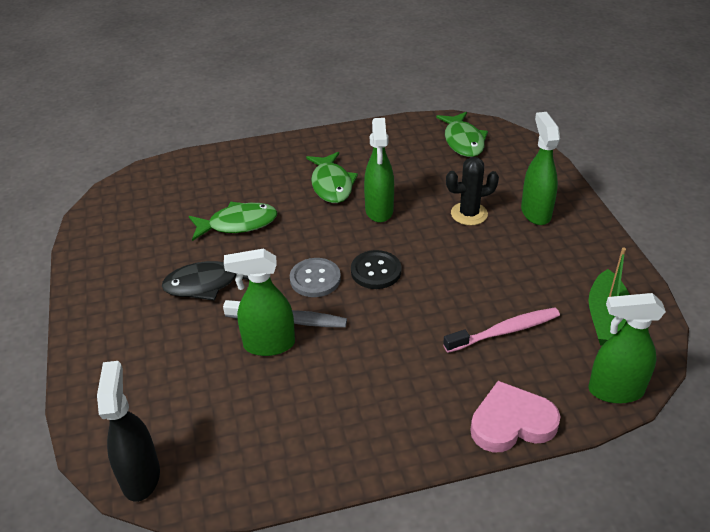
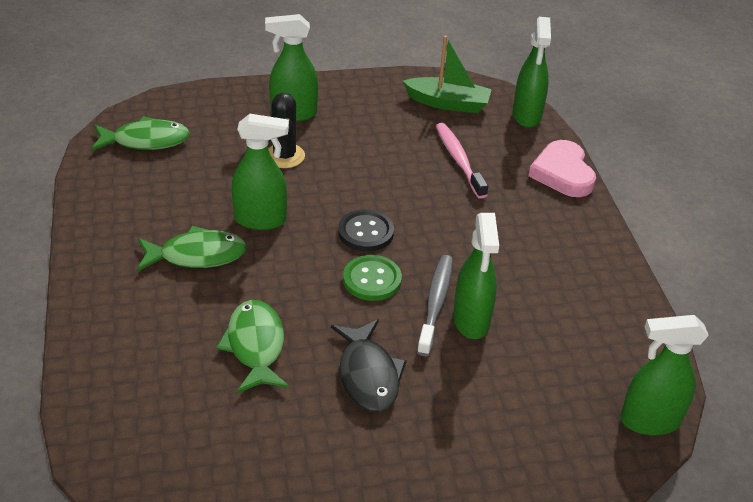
camera: 90 degrees left, 0 degrees up
black spray bottle [97,361,160,502] -> green spray bottle [620,315,709,435]
grey button [290,258,341,297] -> green button [343,255,402,301]

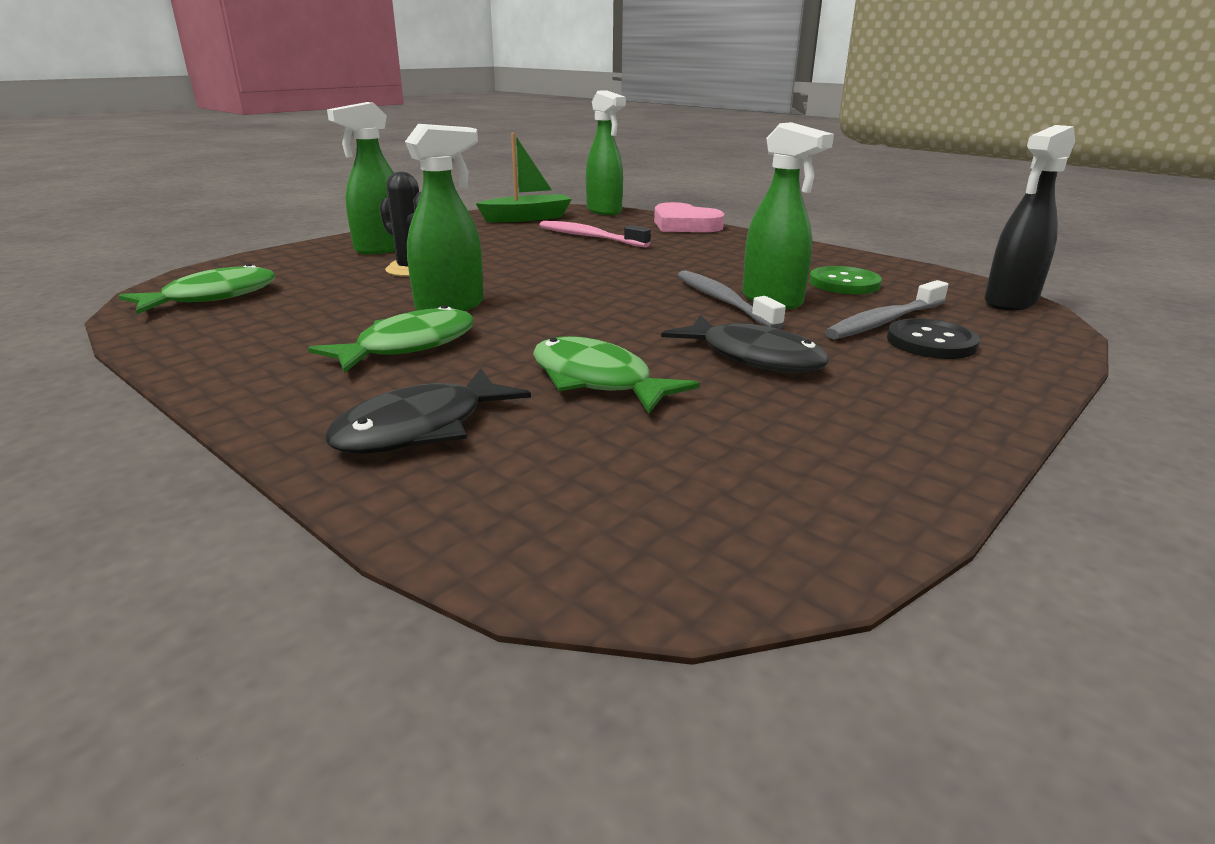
camera: 35 degrees left, 15 degrees down
black button [338,209,394,251] -> black button moved to [887,318,980,359]
green button [343,255,402,301] -> green button moved to [809,266,882,294]
green spray bottle [620,315,709,435] -> black spray bottle [984,125,1075,311]
none -> black fish [324,368,531,454]
none -> grey toothbrush [825,280,948,339]

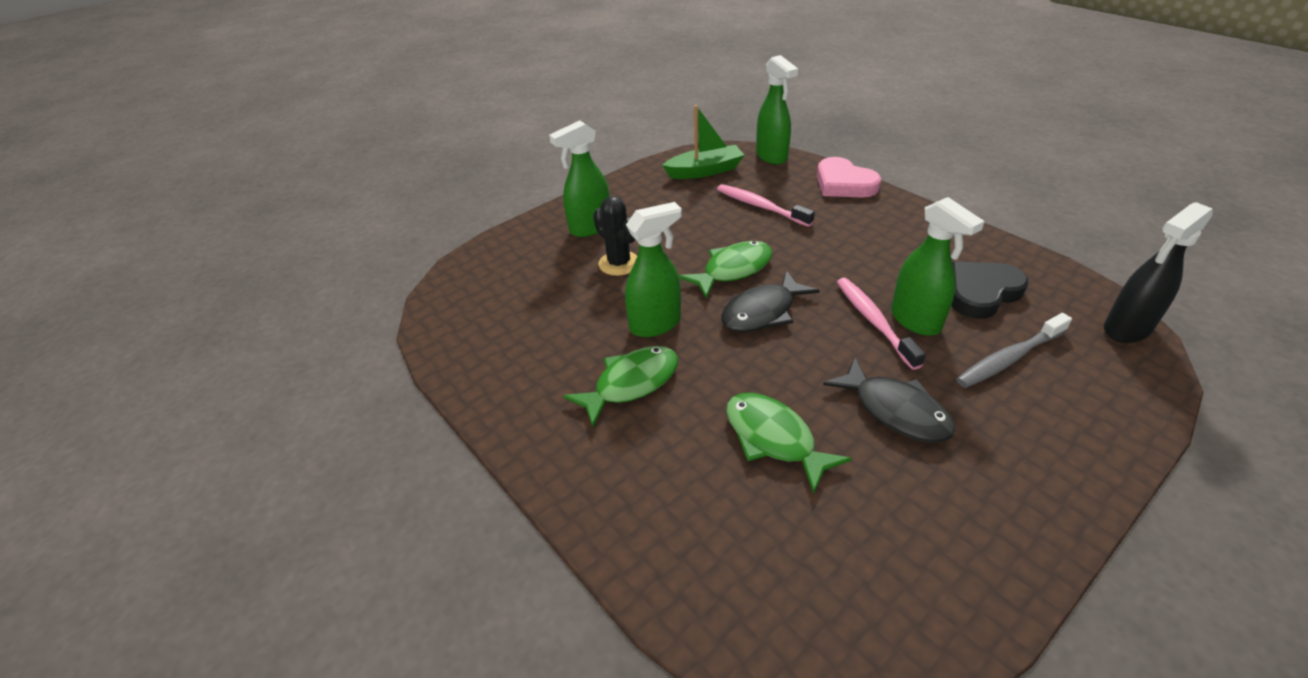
camera: 10 degrees right, 15 degrees up
green fish [119,263,276,314] -> green fish moved to [679,241,773,299]
black fish [324,368,531,454] -> black fish moved to [721,270,820,332]
grey toothbrush [677,270,786,329] -> pink toothbrush [837,278,926,370]
green button [809,266,882,294] -> black heart [951,262,1028,319]
black button [887,318,980,359] -> none

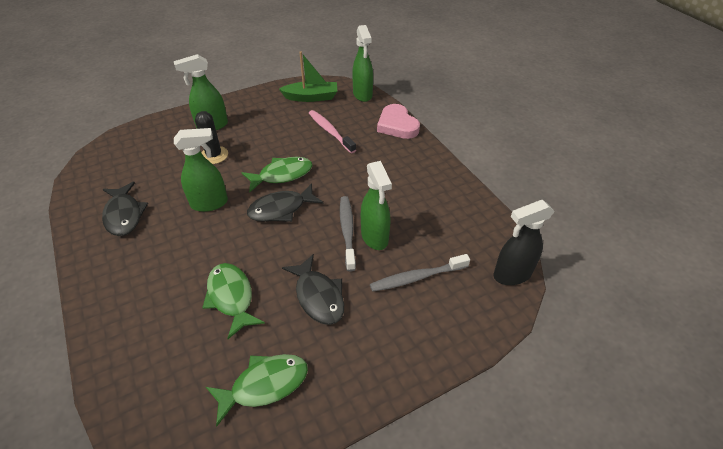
camera: 10 degrees right, 5 degrees up
green fish [563,346,678,427] -> green fish moved to [206,354,308,427]
pink toothbrush [837,278,926,370] -> grey toothbrush [340,196,356,271]
black heart [951,262,1028,319] -> none
none -> black fish [102,182,148,236]

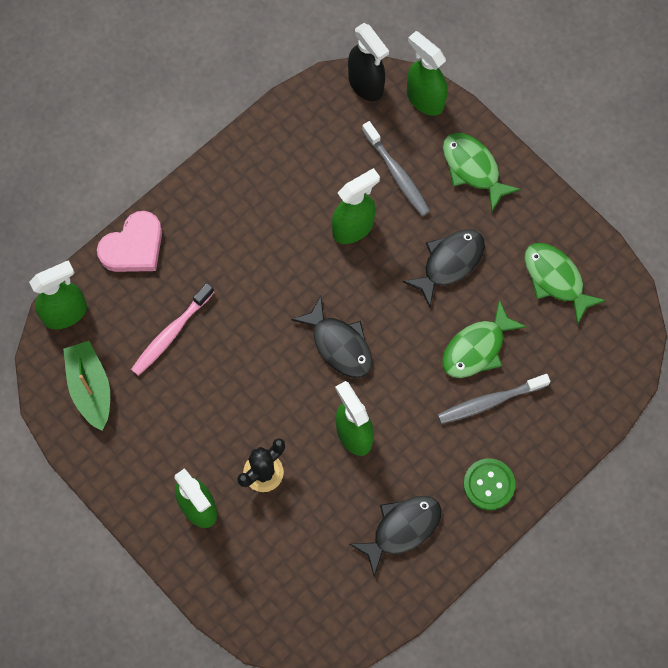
camera: 105 degrees left, 25 degrees up
green fish [242,157,313,192] -> green fish moved to [443,133,521,211]
grey toothbrush [340,196,356,271] -> grey toothbrush moved to [438,374,550,424]
none -> green spray bottle [407,31,447,116]
none -> green button [463,458,516,510]

